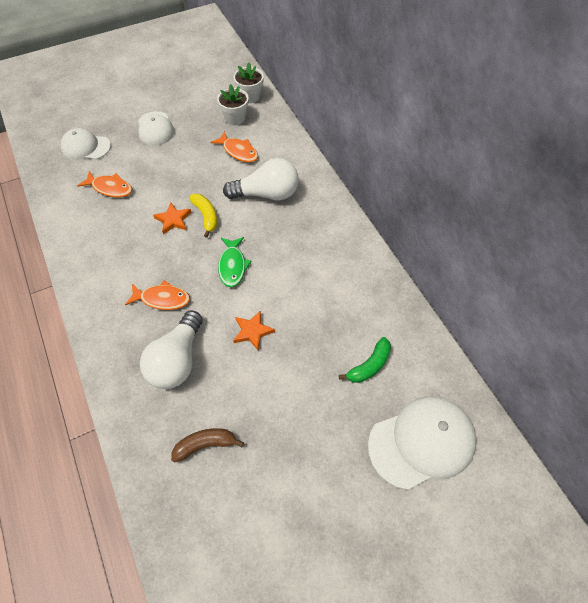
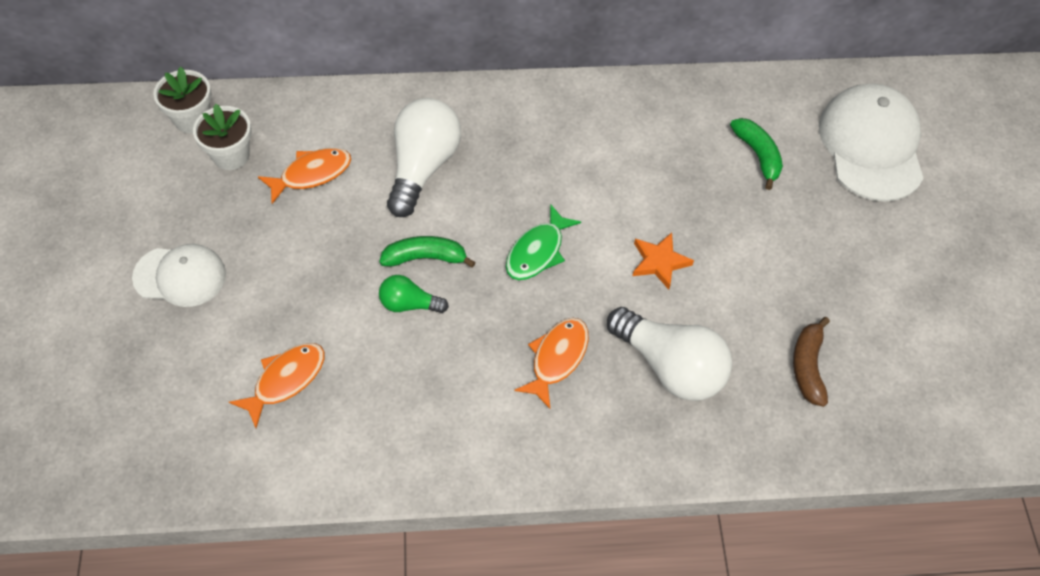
camera: 70 degrees left, 0 degrees up
white cap [61,128,111,160] -> none
orange star [153,202,192,234] -> green light bulb [379,275,449,313]
yellow banana [189,194,217,238] -> green banana [379,236,476,268]
green fish [218,237,251,287] -> green fish turned 105 degrees clockwise [506,204,581,280]

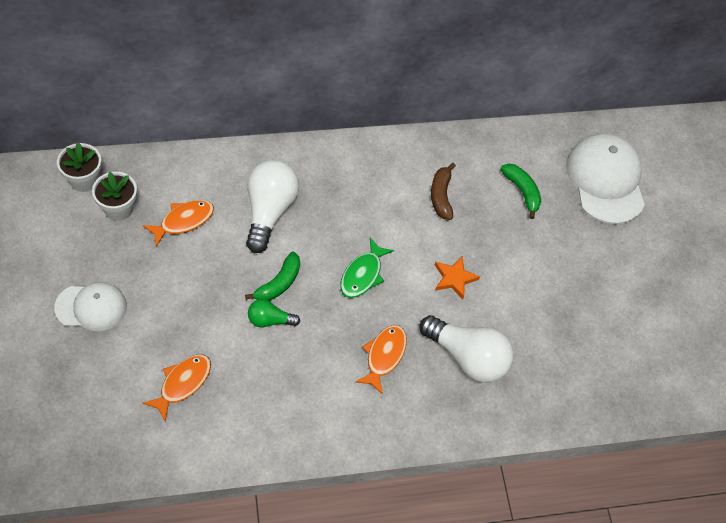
camera: 10 degrees left, 0 degrees up
green banana [379,236,476,268] -> green banana turned 135 degrees clockwise [245,252,300,301]
brown banana [793,317,830,407] -> brown banana moved to [431,163,456,220]

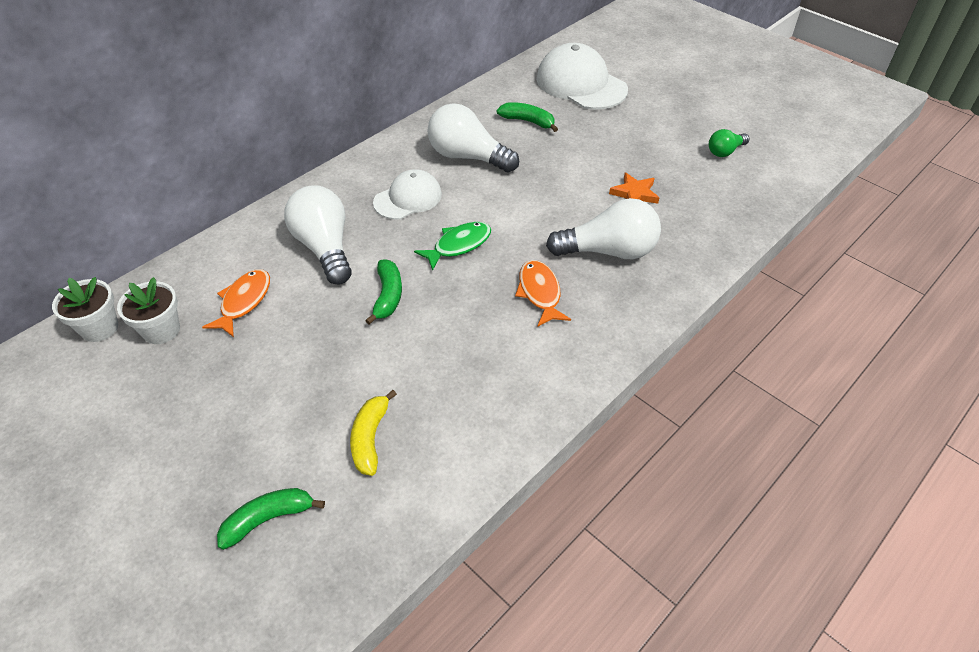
camera: 30 degrees left, 10 degrees down
white cap [54,282,127,331] -> white cap moved to [373,169,442,220]
orange fish [143,354,211,422] -> yellow banana [350,390,397,476]
green light bulb [248,299,300,327] -> green light bulb moved to [709,129,750,157]
green fish [340,238,394,298] -> green fish turned 120 degrees counterclockwise [414,222,491,271]
brown banana [431,163,456,220] -> white light bulb [428,103,519,172]
orange star [435,256,480,299] -> orange star moved to [609,173,659,204]
none -> green banana [217,488,325,550]

